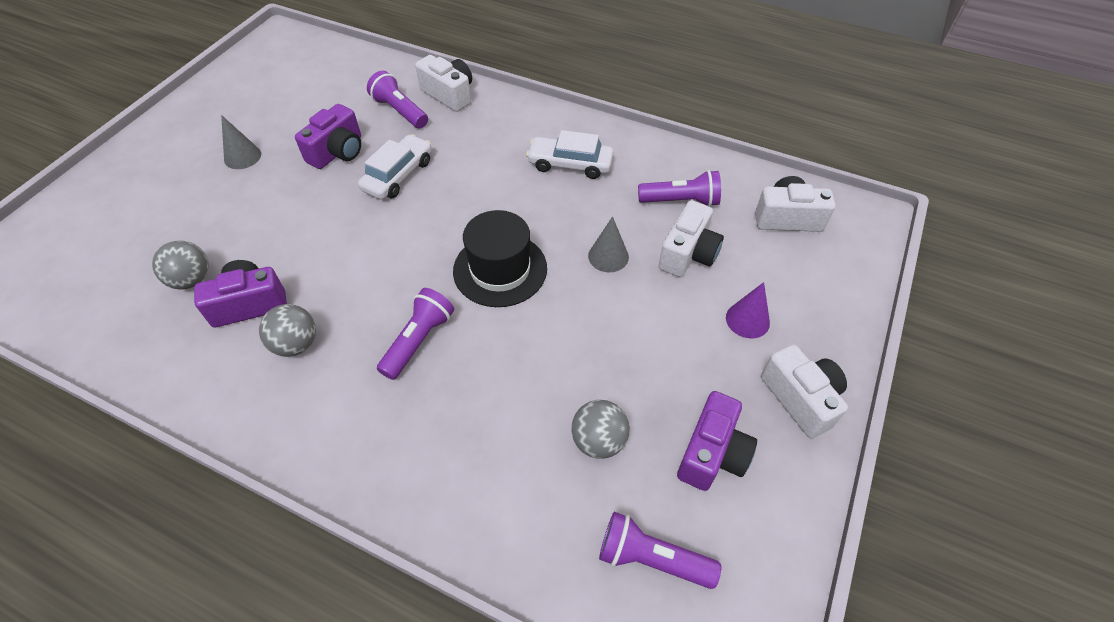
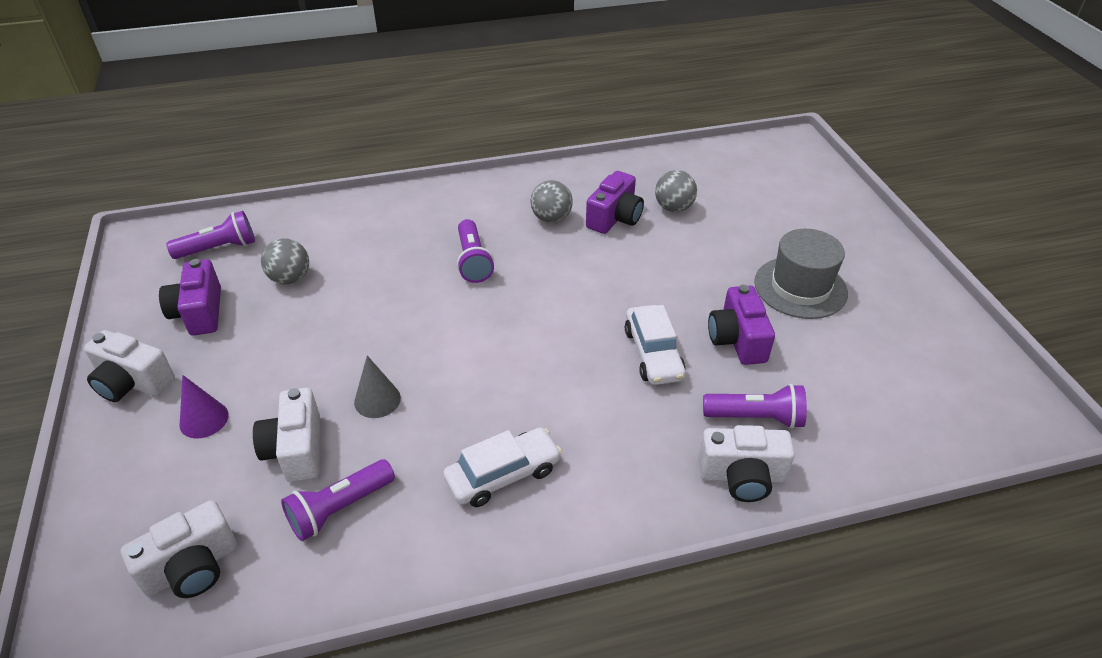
camera: 140 degrees right, 10 degrees down
grey cone [221,115,261,169] -> grey hat [754,229,848,319]
black hat [453,210,547,307] -> none

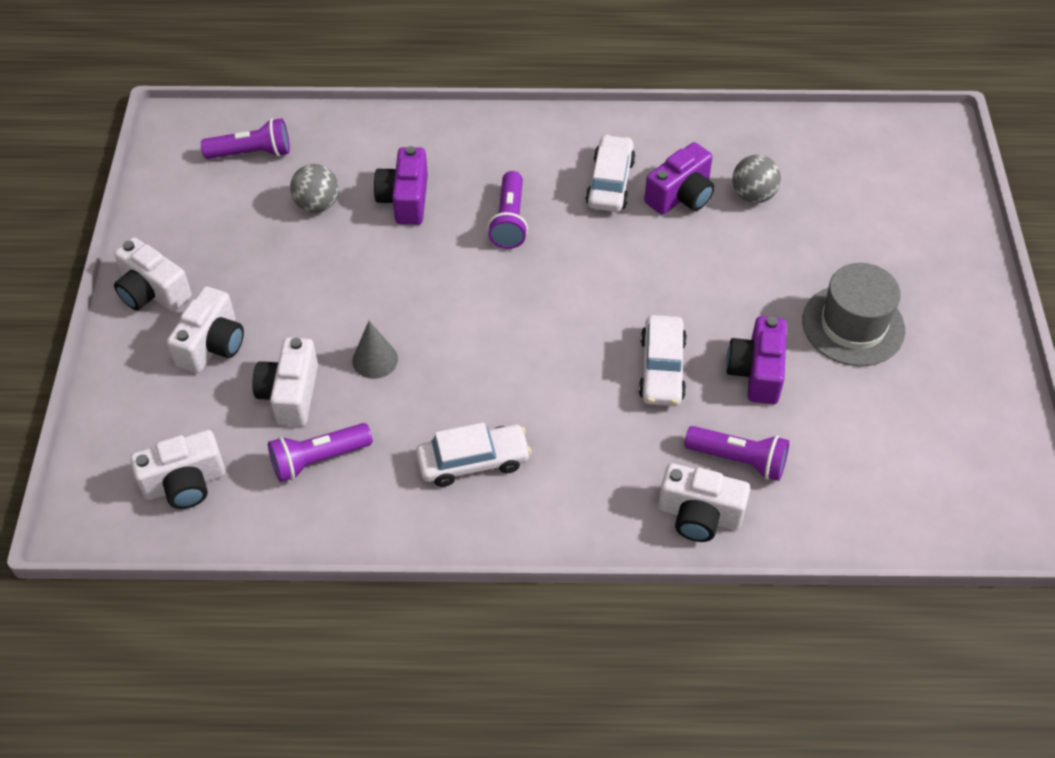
camera: 15 degrees right, 10 degrees up
purple camera [159,259,221,336] -> purple camera moved to [374,146,428,225]
purple cone [179,375,229,439] -> white camera [167,286,244,373]
grey ball [531,180,573,223] -> white car [586,135,635,212]

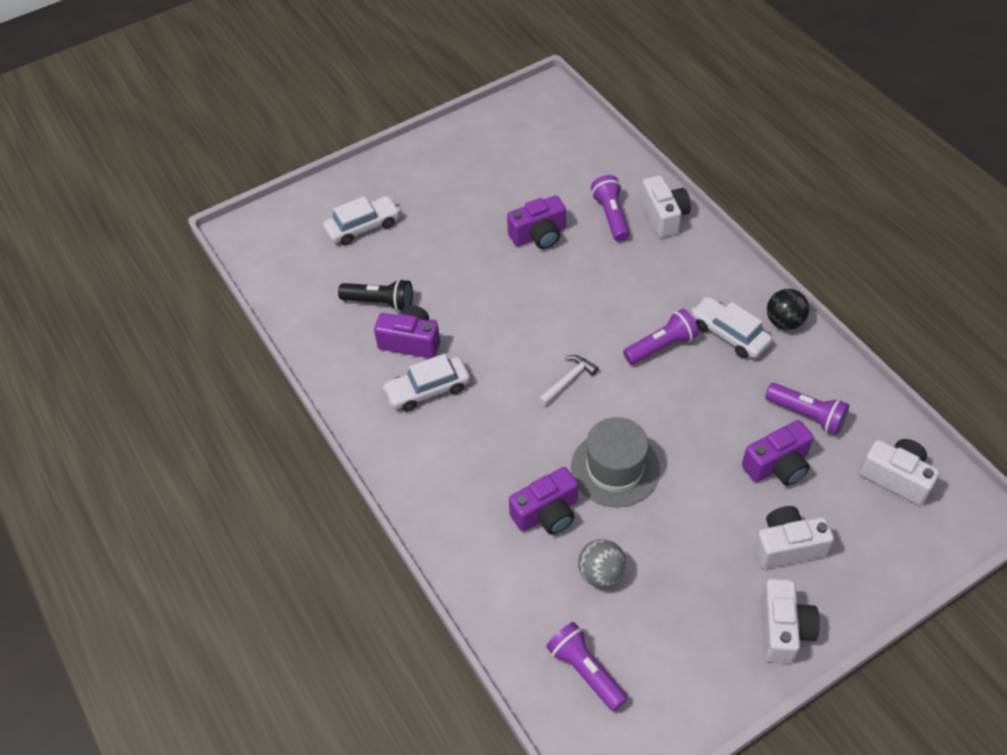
camera: 120 degrees left, 0 degrees up
white camera [252,337,318,426] -> purple camera [742,420,814,486]
grey cone [352,321,398,379] -> none
purple flashlight [488,171,528,249] -> purple flashlight moved to [623,309,699,365]
white car [639,315,687,406] -> white car moved to [323,196,400,245]
grey ball [732,155,781,203] -> black flashlight [338,279,413,312]
grey hat [802,263,905,366] -> grey hat moved to [571,417,660,508]
none -> white hammer [538,355,599,406]
none -> black ball [767,289,809,330]

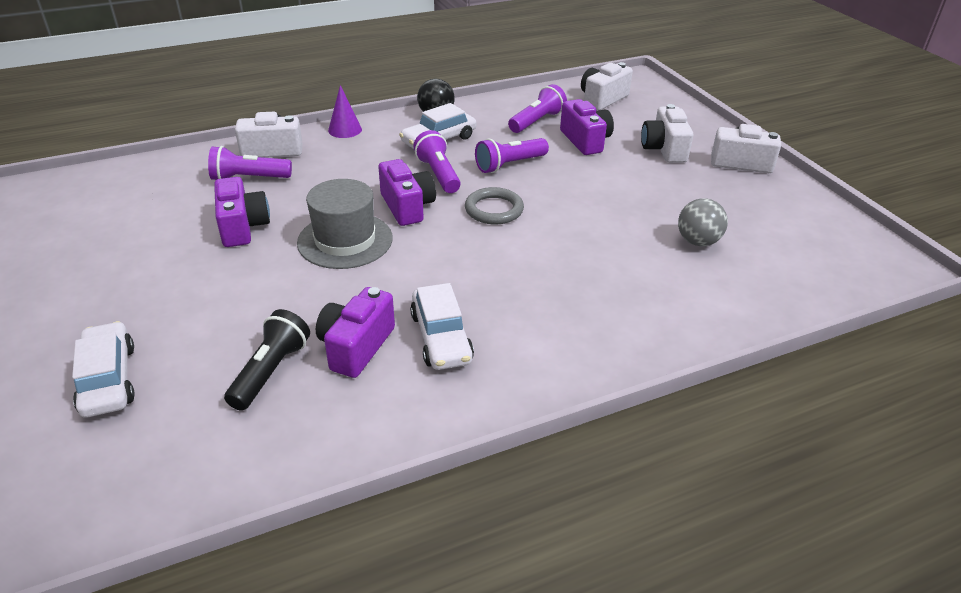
camera: 85 degrees left, 15 degrees down
purple camera [509,467,578,535] -> purple camera moved to [379,159,436,226]
white hammer [538,355,599,406] -> none
purple flashlight [546,622,627,711] -> purple flashlight moved to [475,138,549,173]
grey hat [571,417,660,508] -> grey hat moved to [297,179,393,269]
none -> purple cone [328,85,362,138]
none -> grey ring [465,187,524,224]

